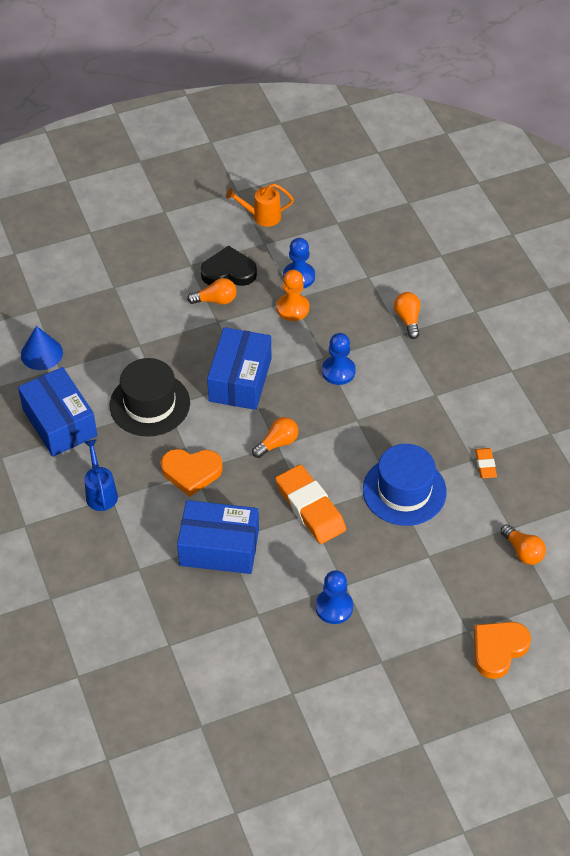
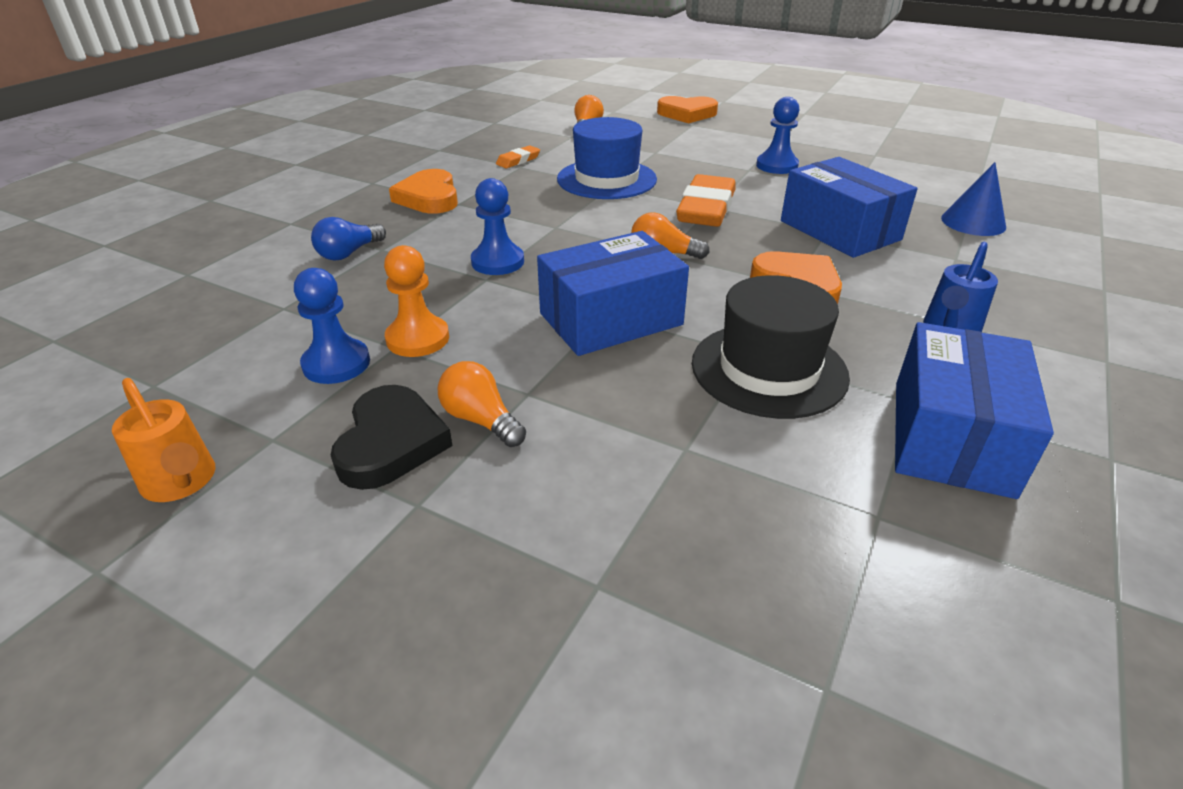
camera: 130 degrees left, 15 degrees down
blue cone [21,326,63,370] -> blue cone moved to [941,162,1006,236]
black heart [201,246,257,286] -> black heart turned 135 degrees counterclockwise [331,385,453,490]
orange light bulb [394,292,420,339] -> blue light bulb [311,217,386,261]
none -> orange heart [389,169,458,214]

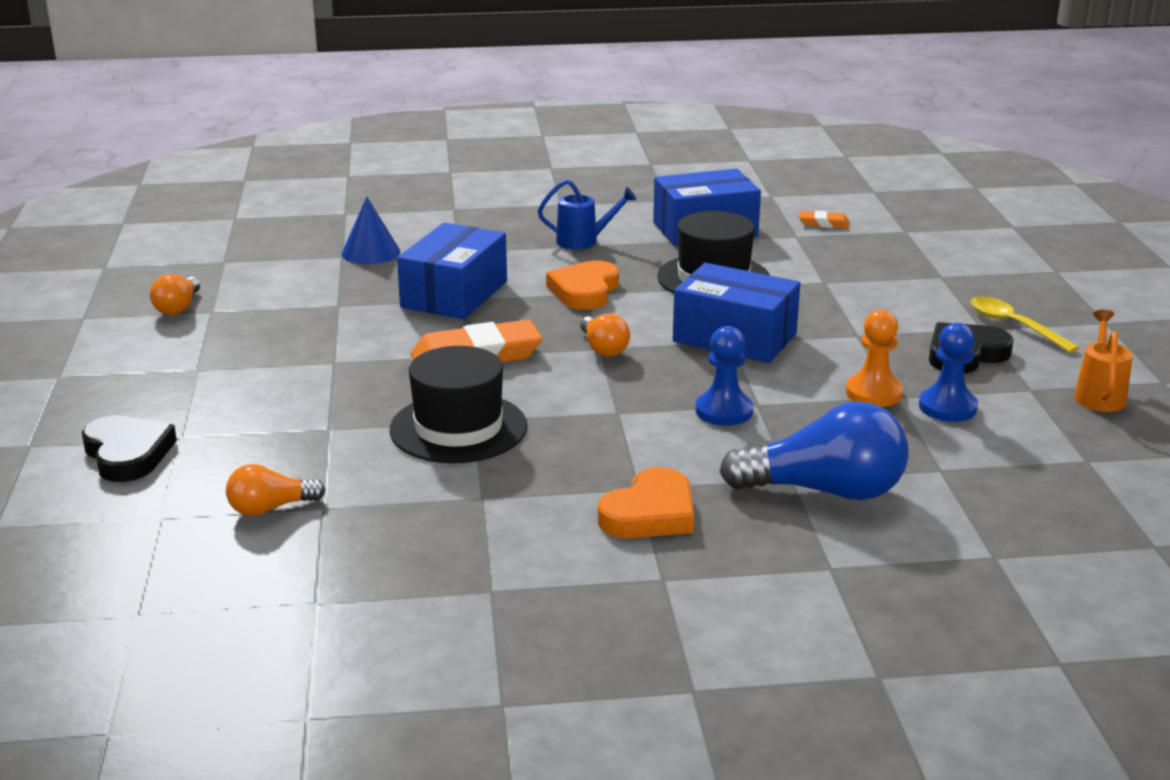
camera: 125 degrees left, 10 degrees down
blue light bulb [311,217,386,261] -> blue light bulb [719,401,909,500], size x1.92
orange light bulb [438,361,526,447] -> orange light bulb moved to [150,274,200,315]
orange eraser [496,145,540,168] -> orange eraser moved to [799,211,849,228]
blue hat [557,117,657,199] -> black hat [390,346,527,463]
orange heart [657,96,718,123] -> black heart [82,415,177,482]
blue pawn [756,97,799,174] -> none
none -> yellow spoon [970,297,1080,353]

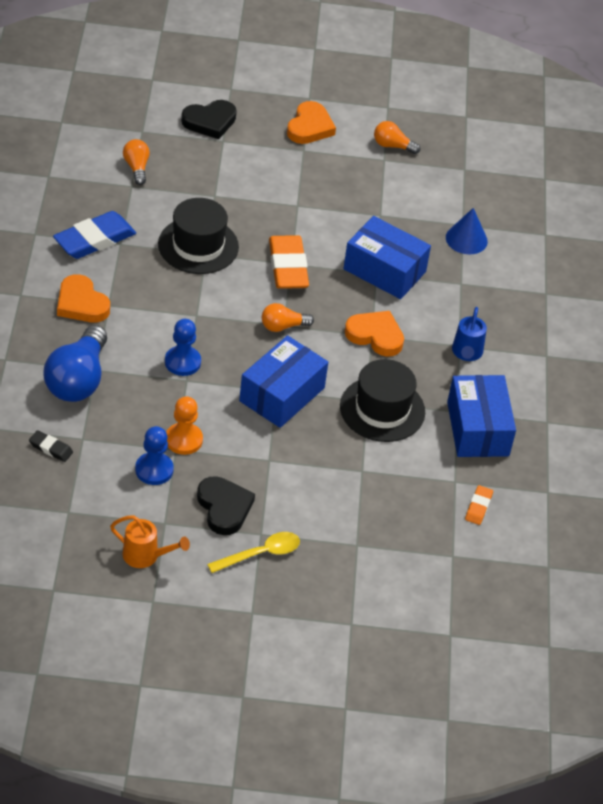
camera: 95 degrees right, 20 degrees up
none -> black eraser [29,430,73,462]
none -> blue eraser [53,211,136,259]
none -> orange heart [287,101,336,144]

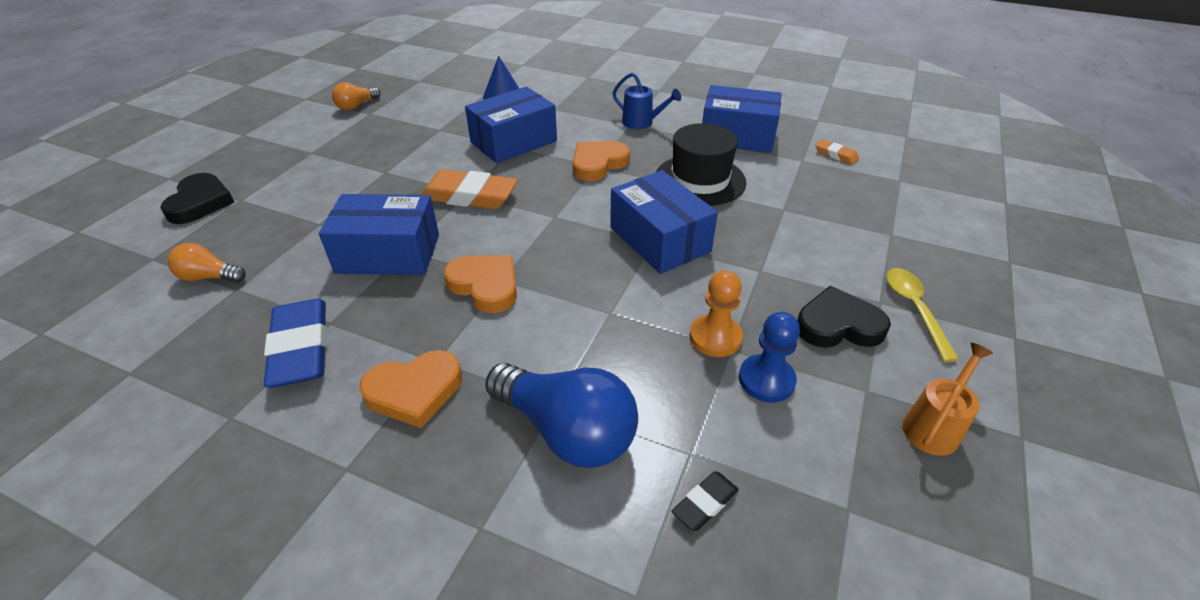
camera: 65 degrees left, 5 degrees down
black hat [158,198,239,274] -> blue box [319,194,439,275]
blue pawn [165,319,201,376] -> none
orange light bulb [262,303,314,332] -> none
orange heart [287,101,336,144] -> orange heart moved to [444,255,517,313]

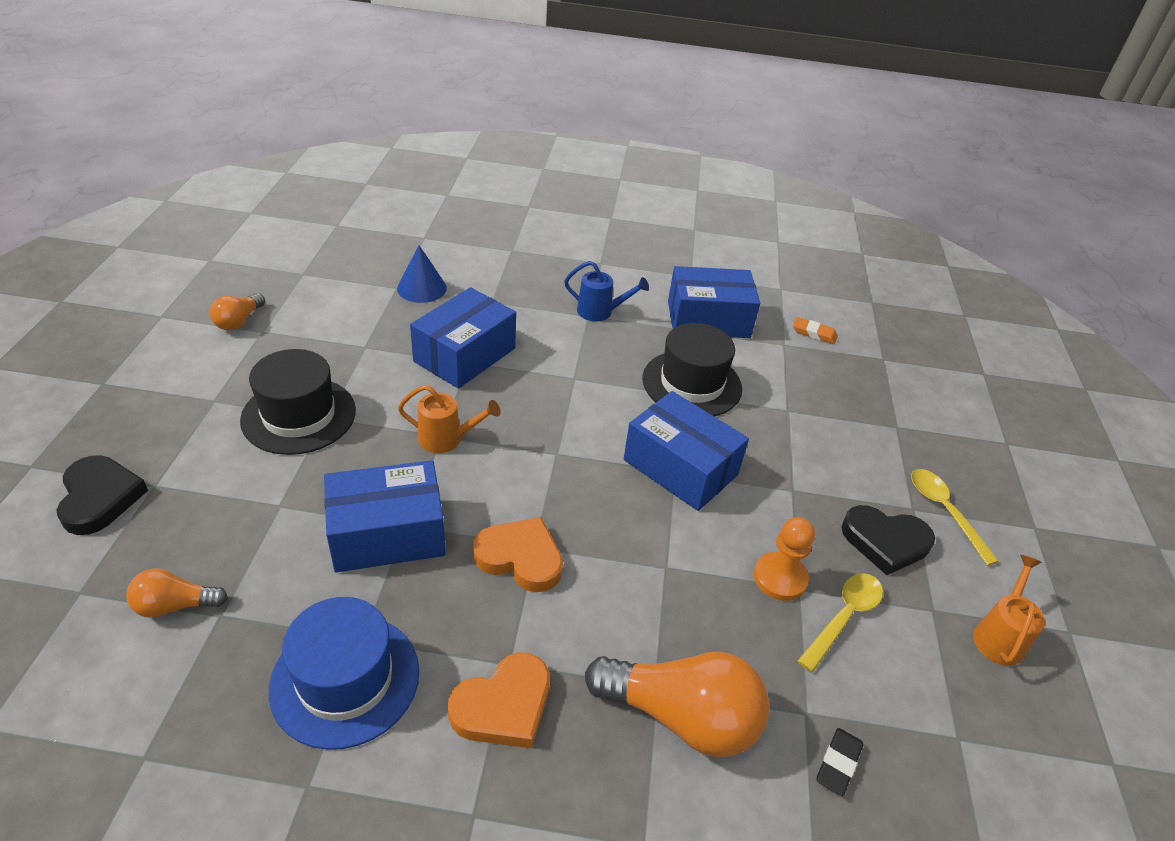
camera: 20 degrees left, 0 degrees up
blue eraser [264,299,327,388] -> blue hat [269,597,419,750]
orange eraser [421,169,518,209] -> orange watering can [398,385,501,453]
blue light bulb [485,363,638,468] -> orange light bulb [585,652,769,757]
orange heart [573,141,630,181] -> none
blue pawn [739,312,800,402] -> yellow spoon [798,574,883,672]
black heart [797,286,891,348] -> black heart turned 150 degrees counterclockwise [841,505,935,575]
none -> black hat [240,349,356,455]

